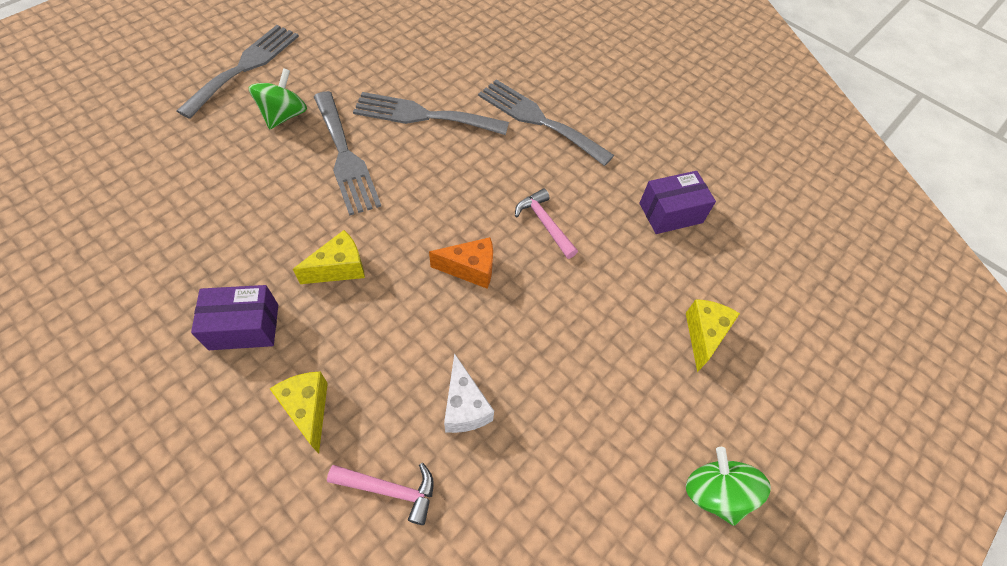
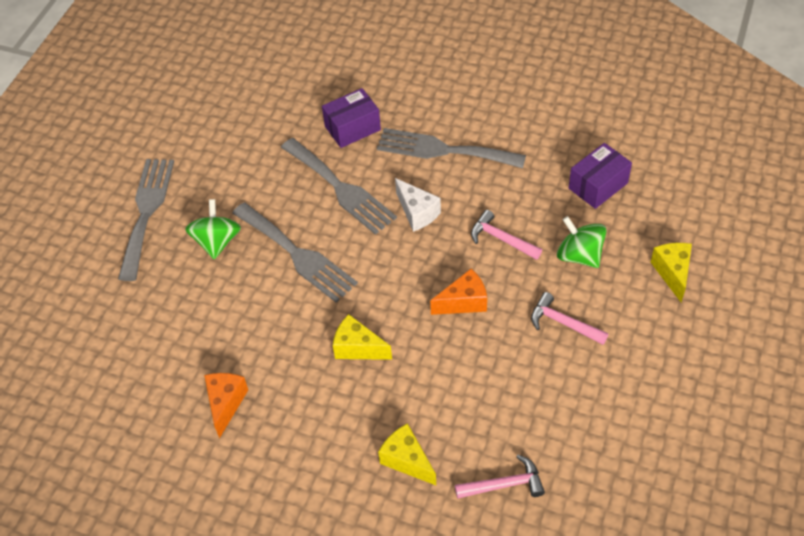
camera: 15 degrees left, 5 degrees down
purple box [191,285,278,350] -> purple box moved to [322,88,381,148]
yellow cheese [293,230,365,284] -> yellow cheese turned 105 degrees counterclockwise [333,314,392,360]
grey fork [353,92,509,135] -> grey fork turned 120 degrees counterclockwise [281,138,397,235]
white cheese [444,353,494,433] -> white cheese moved to [395,178,441,232]
green spinning top [686,447,771,526] -> green spinning top moved to [557,216,607,268]
none -> orange cheese [204,373,248,439]
none -> pink hammer [531,292,609,345]

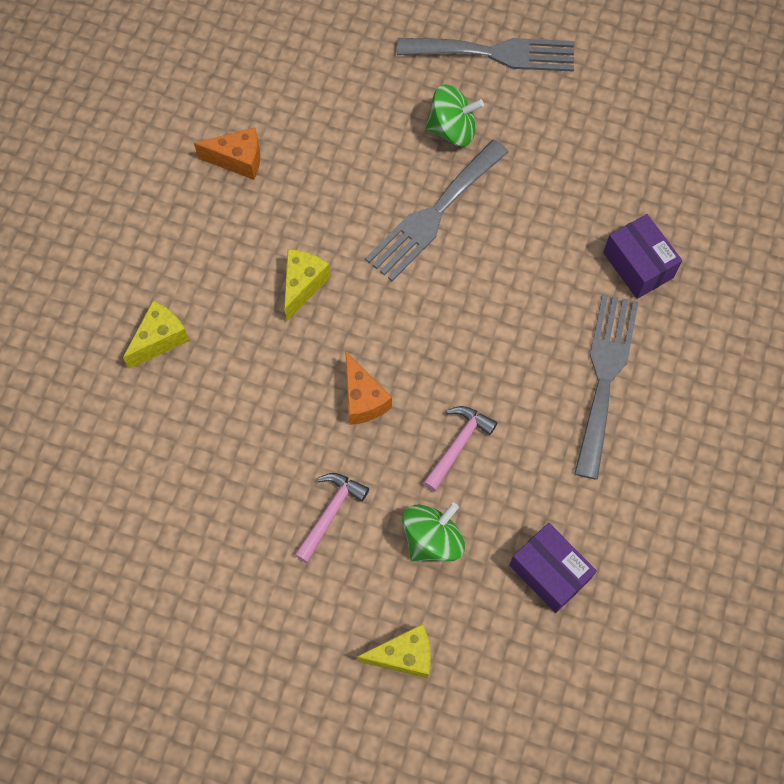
camera: 85 degrees right, 15 degrees up
grey fork [281,138,397,235] -> none
white cheese [395,178,441,232] -> none
pink hammer [455,455,545,499] -> none

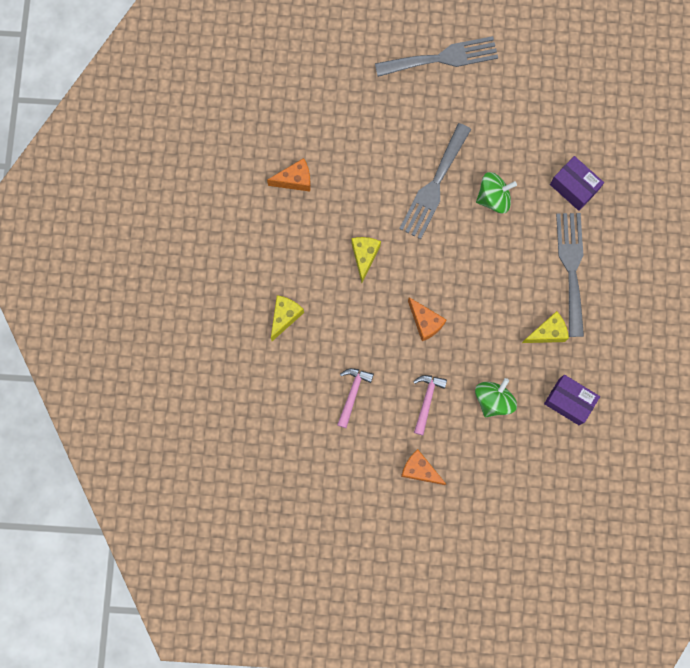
camera: 15 degrees left, 10 degrees up
yellow cheese [357,624,431,679] -> yellow cheese moved to [522,311,569,343]
pink hammer [423,406,497,492] -> pink hammer moved to [337,368,374,428]
green spinning top [425,84,484,146] -> green spinning top moved to [476,172,517,213]
none -> orange cheese [401,449,446,485]

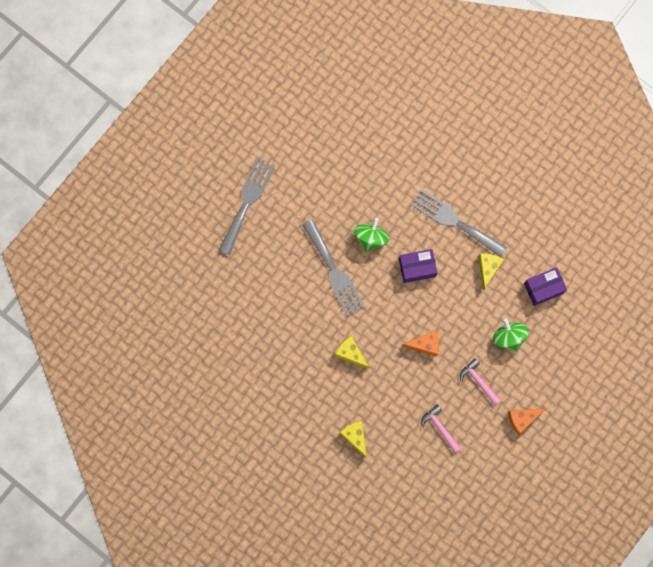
camera: 55 degrees left, 0 degrees up
orange cheese [267,158,311,192] -> none
purple box [550,156,604,211] -> purple box moved to [399,249,437,283]

